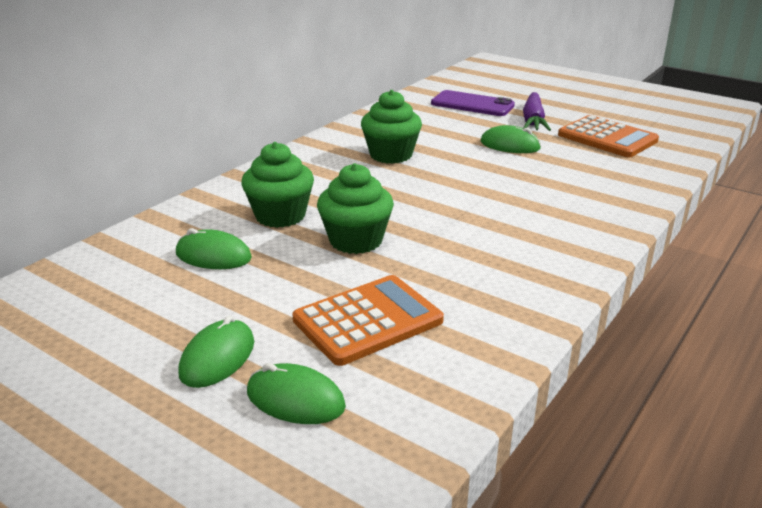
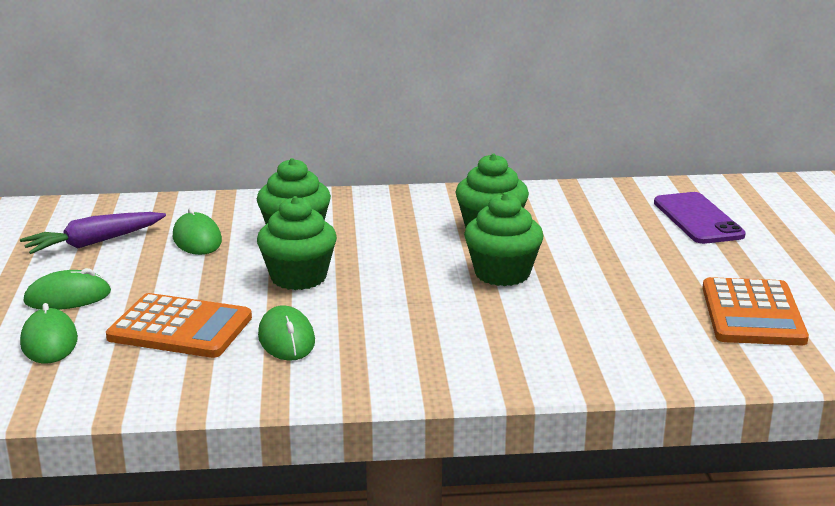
camera: 50 degrees right, 5 degrees down
green mouse [481,125,541,153] -> green mouse moved to [258,305,315,361]
purple carrot [523,92,551,131] -> purple carrot moved to [20,212,166,254]
none -> green cupcake [464,193,543,286]

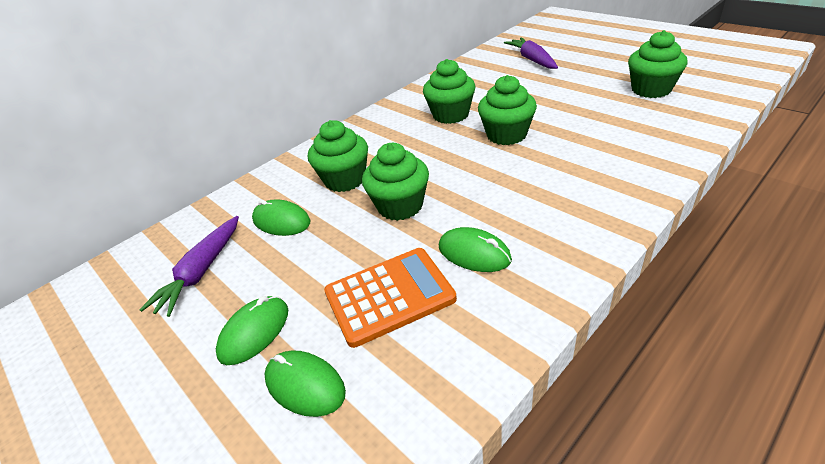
camera: 35 degrees left, 15 degrees up
purple phone [654,192,746,244] -> purple carrot [504,37,558,69]
orange calculator [702,277,809,345] -> green cupcake [628,30,688,98]

